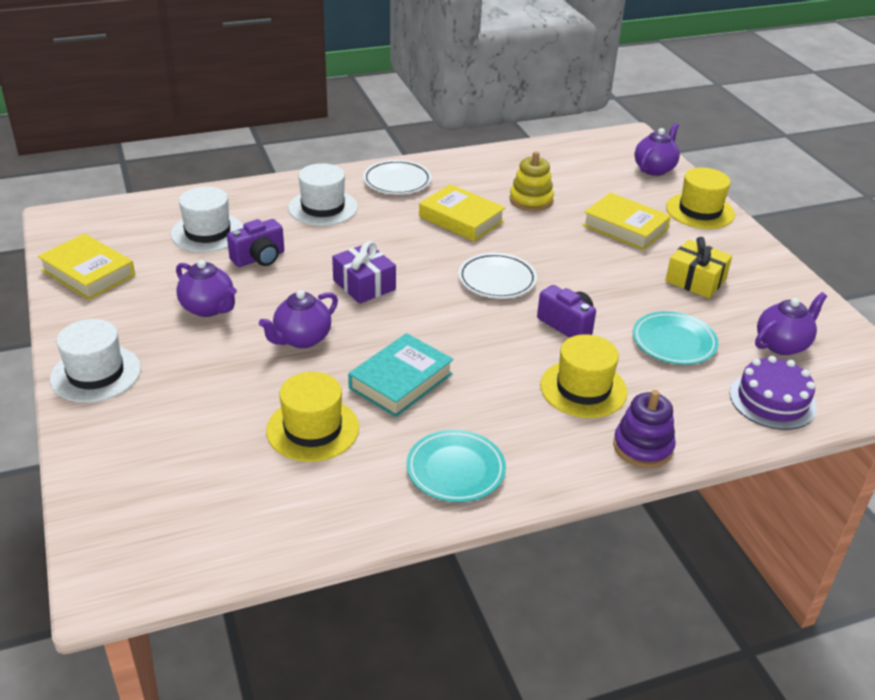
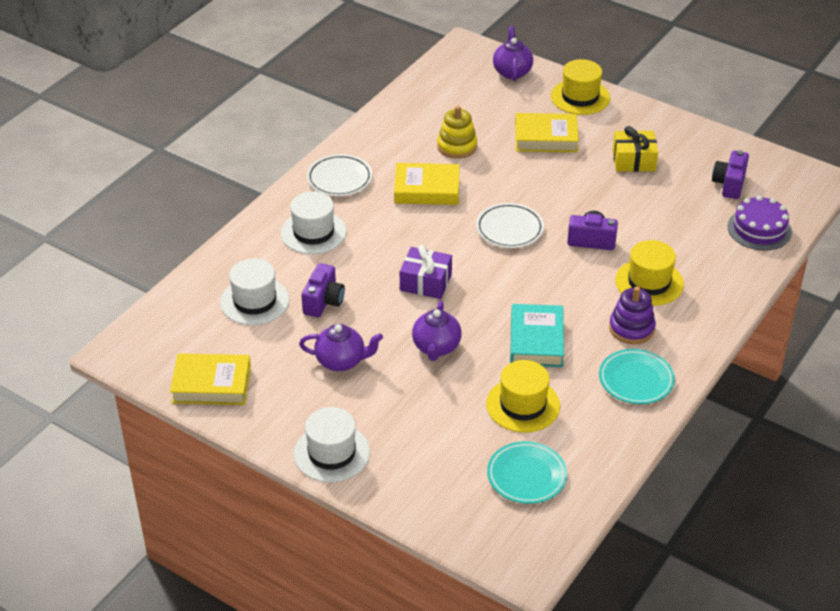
camera: 35 degrees left, 5 degrees up
purple stacking toy [613,390,676,468] -> purple stacking toy moved to [609,286,656,344]
turquoise plate [633,311,718,365] -> turquoise plate moved to [487,441,567,504]
purple teapot [755,292,827,355] -> purple camera [712,150,749,199]

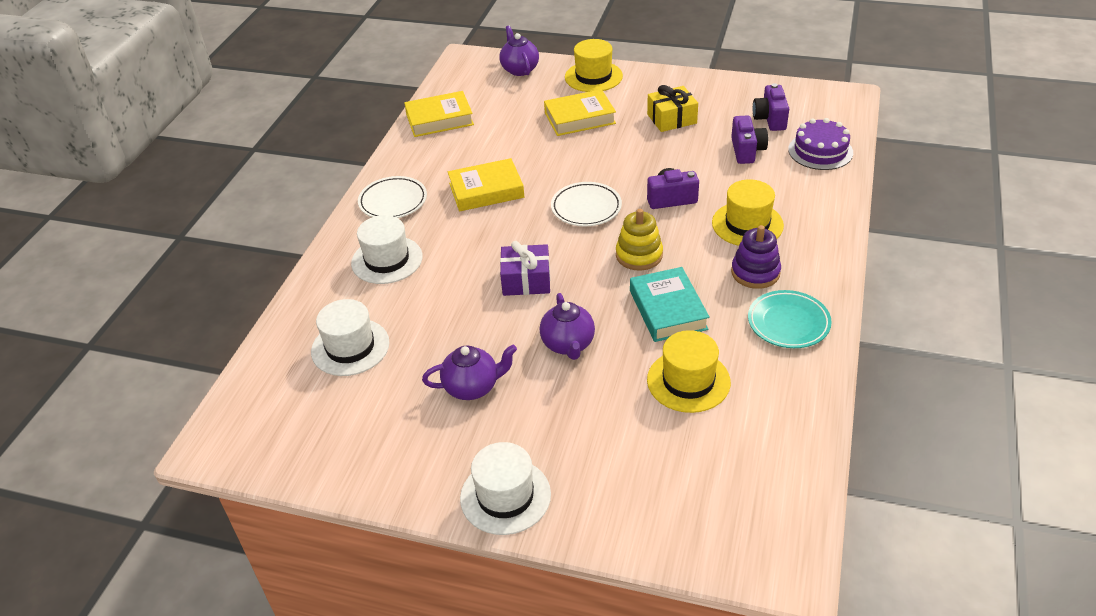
camera: 15 degrees left, 0 degrees up
yellow book [170,353,251,405] -> yellow book moved to [404,91,474,137]
purple camera [302,263,345,317] -> purple camera moved to [731,116,768,164]
yellow stacking toy [437,106,477,159] -> yellow stacking toy moved to [616,209,663,271]
turquoise plate [487,441,567,504] -> none

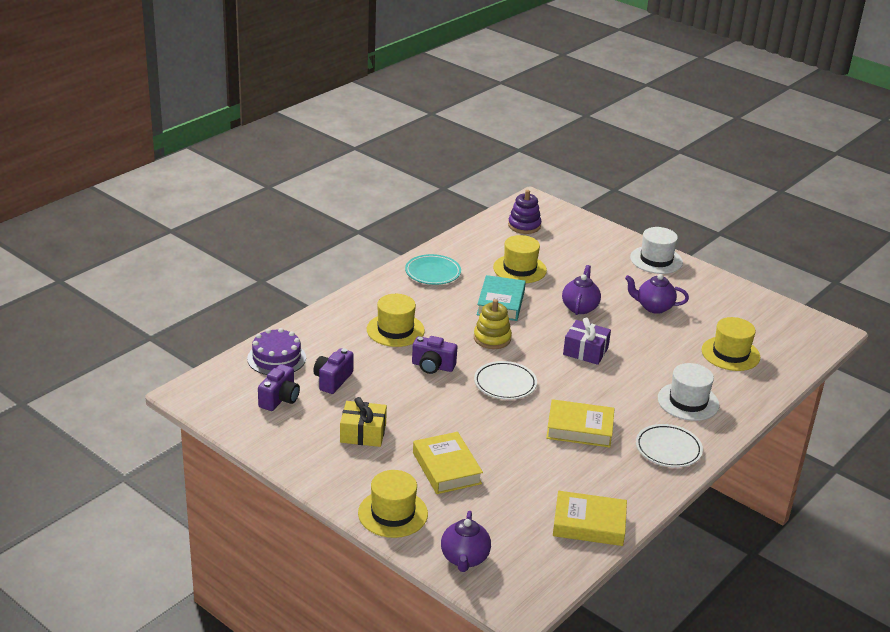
camera: 160 degrees left, 10 degrees down
white hat [311,299,390,376] -> yellow hat [702,317,760,371]
yellow book [544,89,616,136] -> yellow book turned 60 degrees clockwise [413,432,483,494]
purple stacking toy [731,225,781,289] -> purple stacking toy moved to [508,190,541,234]

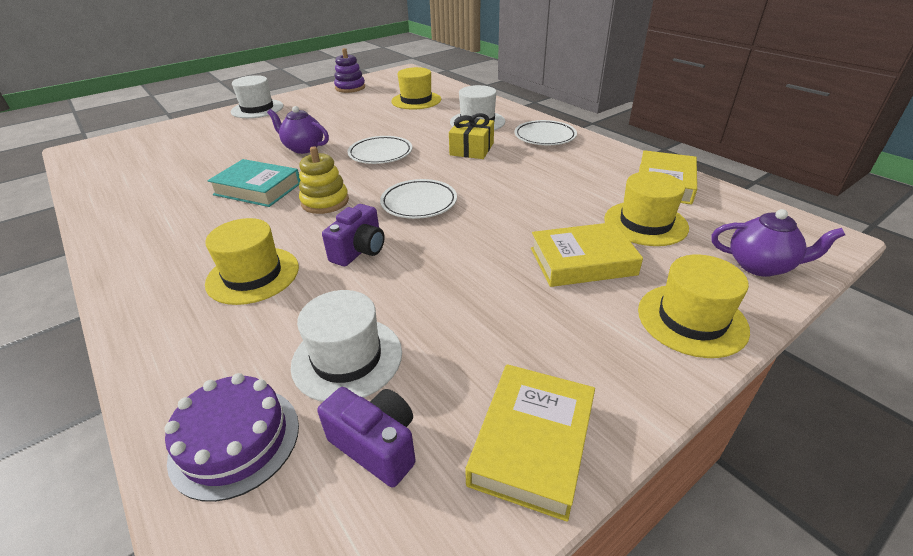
camera: 75 degrees left, 5 degrees up
purple camera [313,348,354,394] -> white hat [291,290,402,402]
yellow gift [340,397,387,447] -> yellow gift moved to [449,113,494,159]
turquoise plate [405,254,461,285] -> none
yellow hat [493,235,547,283] -> yellow hat moved to [604,171,689,246]
purple stacking toy [508,190,541,234] -> purple stacking toy moved to [334,48,365,93]
yellow book [546,399,615,448] -> yellow book moved to [465,364,595,522]
purple gift [563,318,611,365] -> white plate [348,136,413,164]
purple teapot [625,274,689,314] -> none

